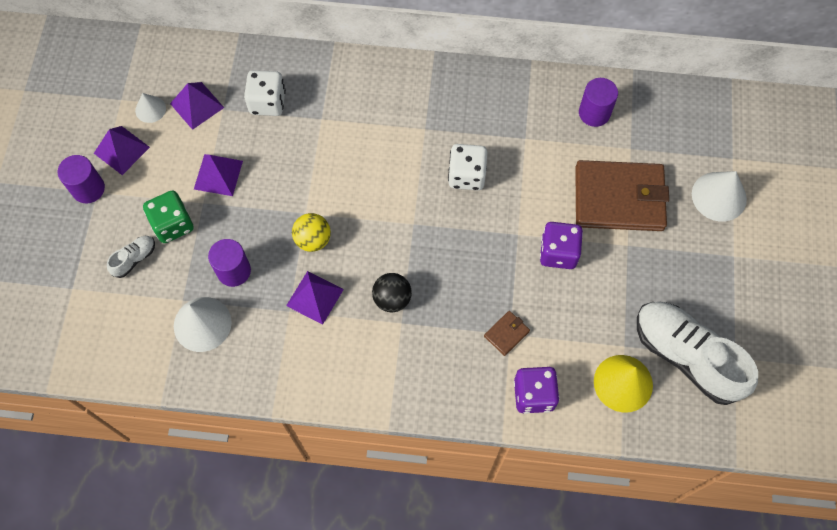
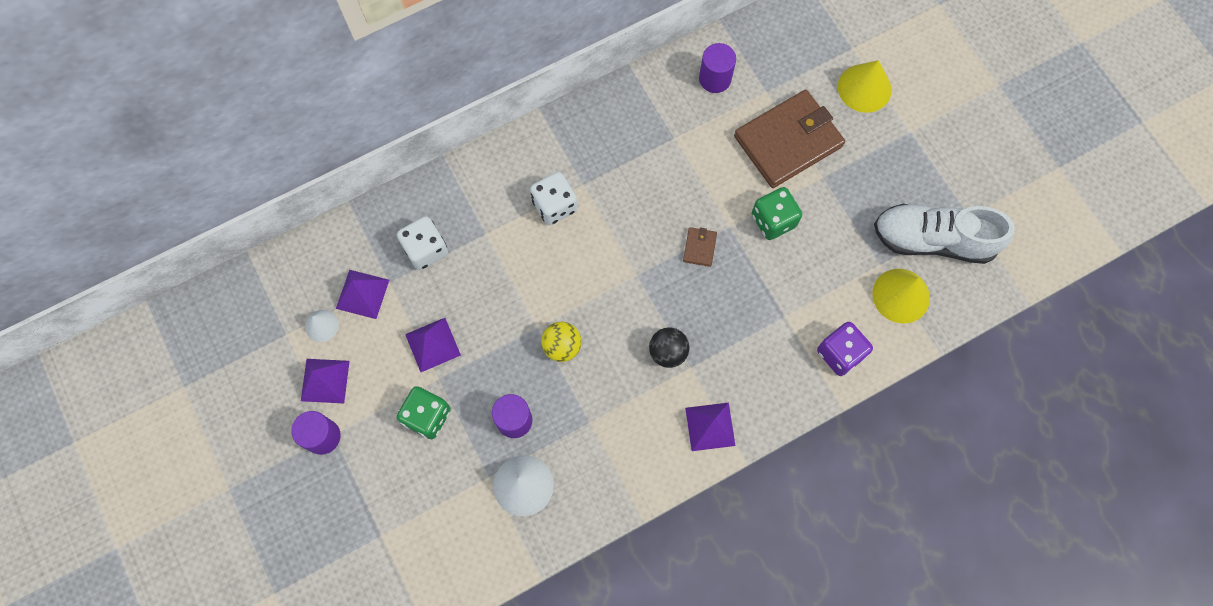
camera: 35 degrees left, 5 degrees up
white shoe [107,236,155,278] -> none
purple pyramid [286,271,344,325] -> purple pyramid moved to [685,403,736,451]
white dice [448,144,487,190] -> white dice moved to [530,172,577,225]
brown wallet [484,311,530,356] -> brown wallet moved to [683,227,717,267]
purple dice [540,222,583,269] -> green dice [752,187,802,240]
white cone [692,171,747,222] -> yellow cone [838,60,892,113]

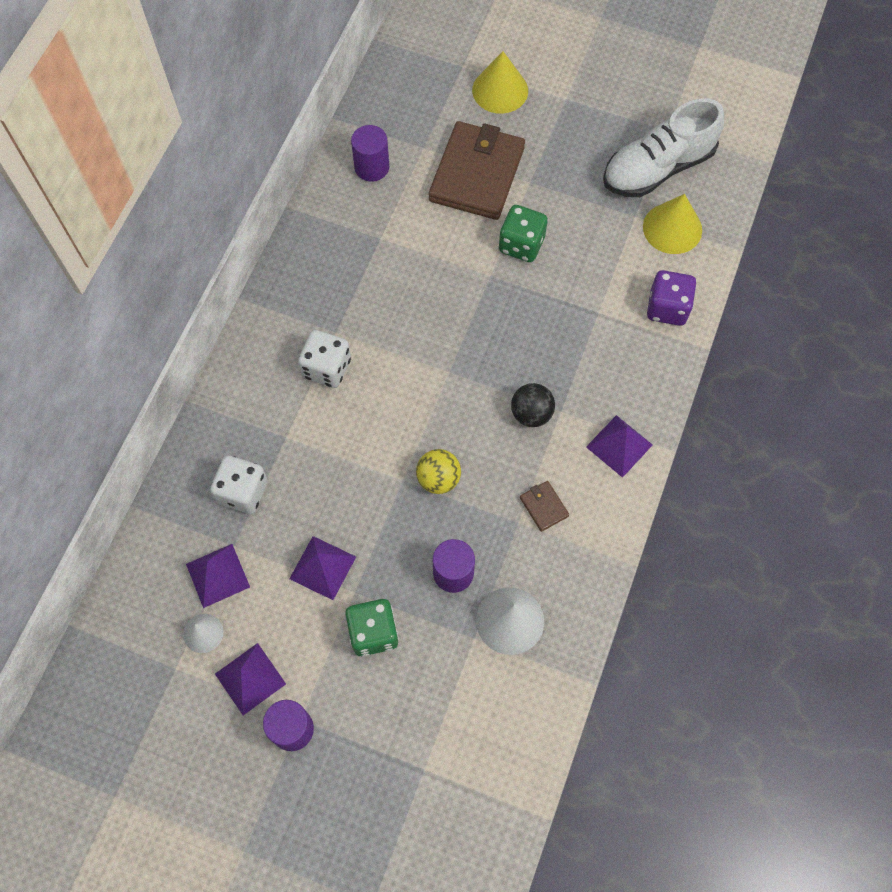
camera: 40 degrees left, 5 degrees down
brown wallet [683,227,717,267] -> brown wallet moved to [520,481,569,532]

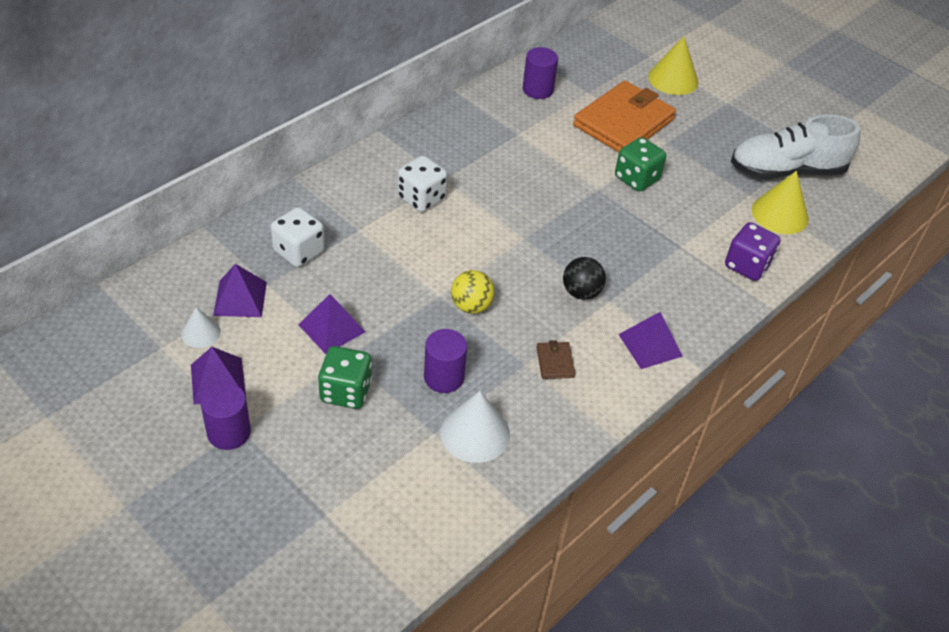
camera: 20 degrees right, 20 degrees down
brown wallet [429,121,525,220] -> orange wallet [573,81,676,152]

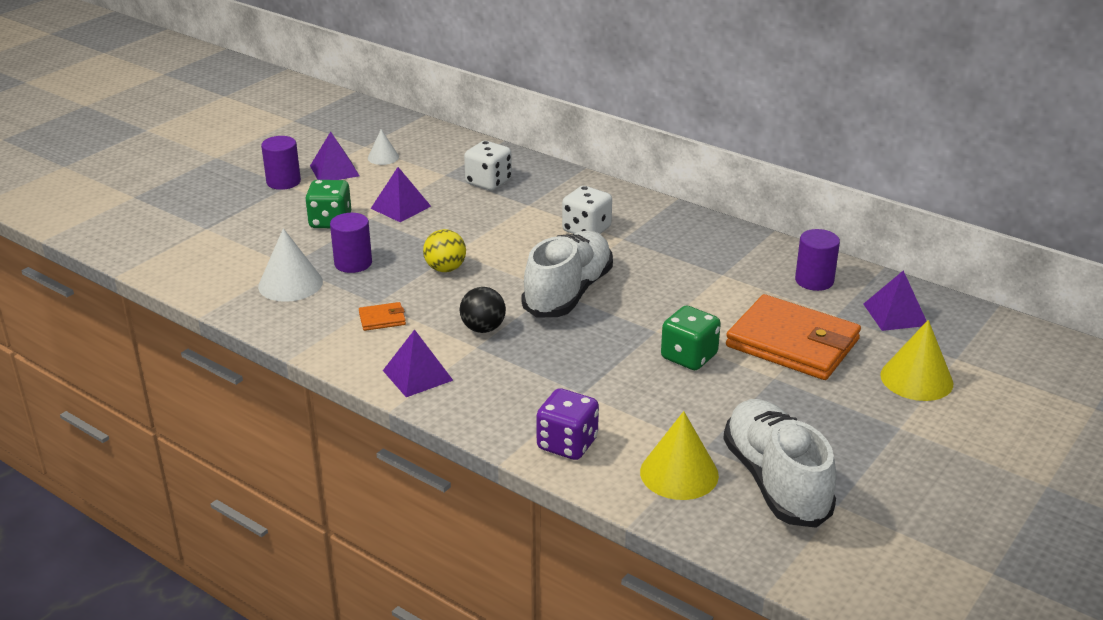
camera: 85 degrees right, 15 degrees down
purple pyramid [213,264,267,317] -> purple pyramid moved to [864,270,926,331]
brown wallet [536,340,575,379] -> orange wallet [359,302,406,331]
none -> white shoe [521,231,613,318]

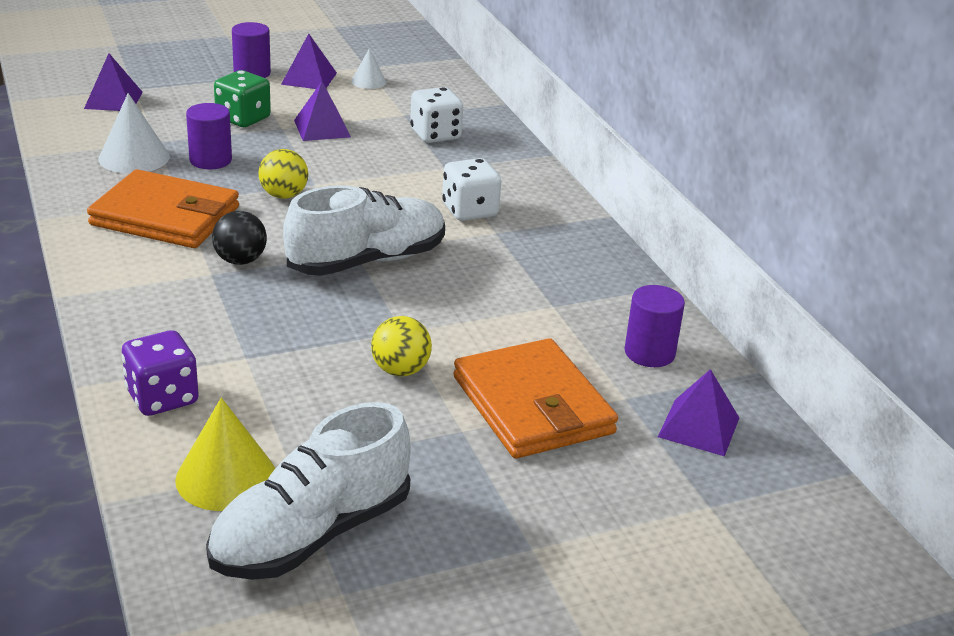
camera: 30 degrees right, 0 degrees up
orange wallet [359,302,406,331] -> orange wallet [87,169,239,248], size x2.49
purple pyramid [383,329,453,397] -> purple pyramid moved to [84,53,143,111]
green dice [661,306,721,370] -> yellow ball [371,316,432,376]
white shoe [723,399,836,528] -> white shoe turned 150 degrees counterclockwise [206,402,411,580]
yellow cone [880,320,953,401] -> none

